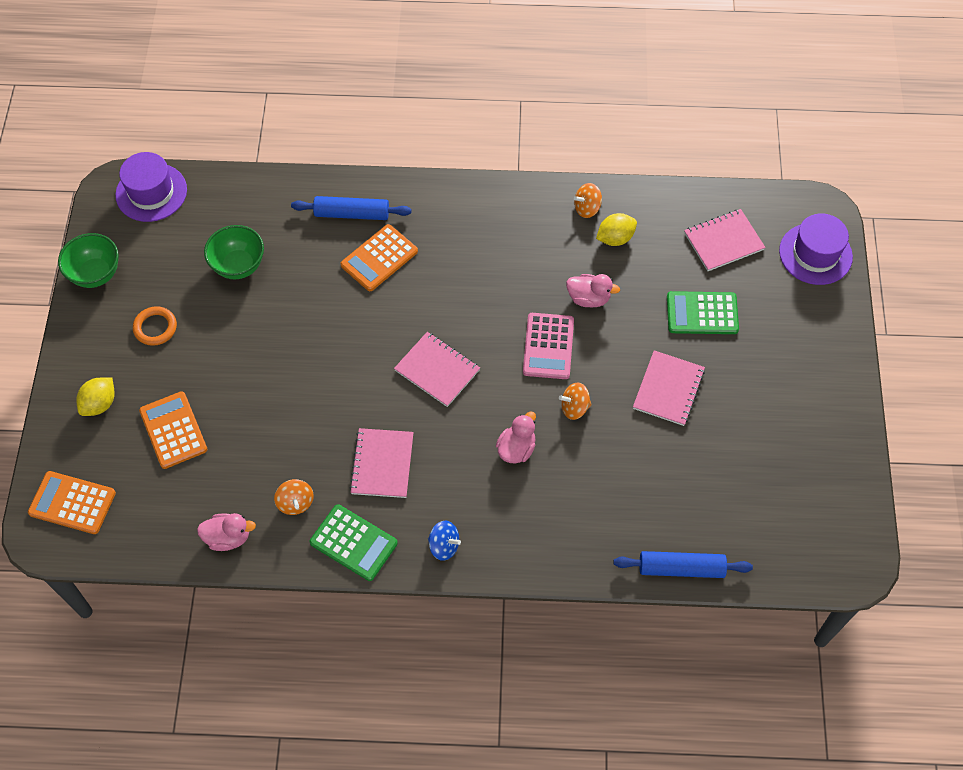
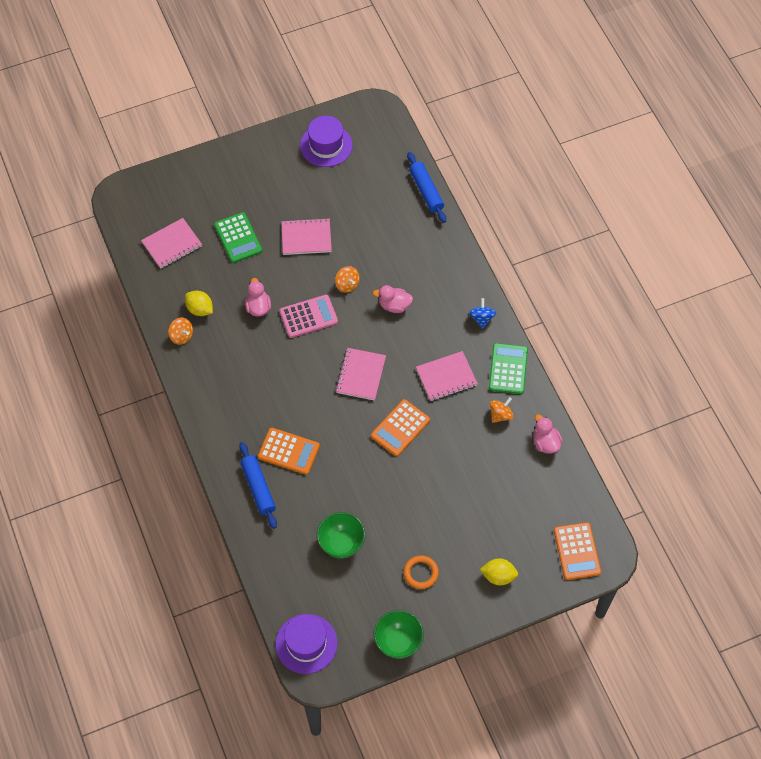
camera: 115 degrees left, 0 degrees up
orange calculator [139,391,208,469] -> orange calculator moved to [371,399,430,456]
pink notebook [684,209,766,271] -> pink notebook turned 75 degrees counterclockwise [141,218,202,269]
purple hat [779,213,853,285] -> purple hat moved to [300,116,353,167]

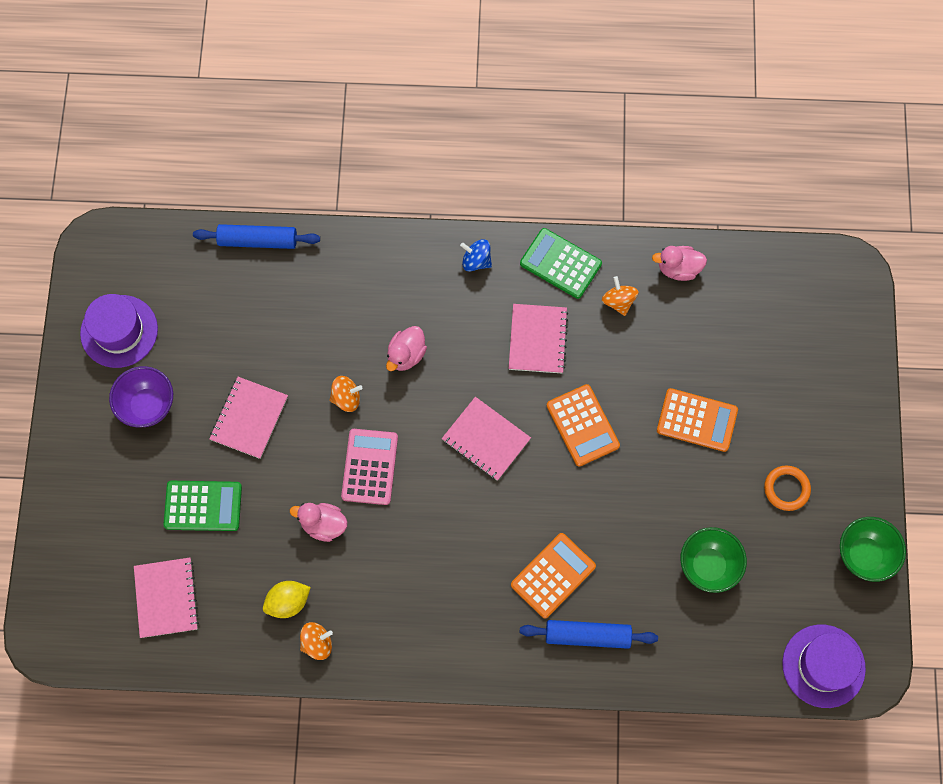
camera: 65 degrees left, 10 degrees up
yellow lemon [480,558,518,585] -> none
orange calculator [554,522,601,580] -> orange calculator moved to [657,388,738,452]
none -> purple bowl [109,366,173,427]

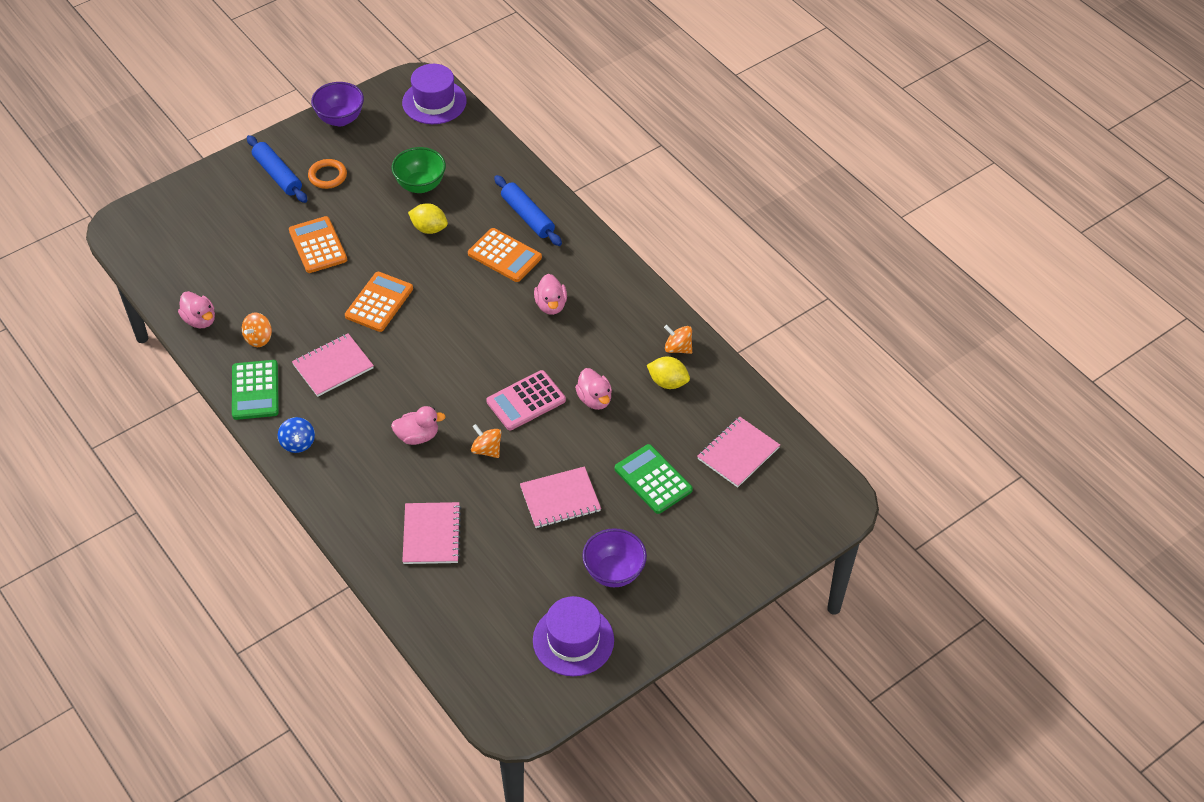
camera: 130 degrees left, 20 degrees down
blue rolling pin [193,224,320,249] -> blue rolling pin moved to [247,135,307,203]
pink notebook [442,397,531,481] -> pink notebook moved to [402,502,461,564]
orange calculator [511,533,596,619] -> orange calculator turned 150 degrees counterclockwise [468,228,542,282]
green bowl [840,517,906,582] -> purple bowl [311,82,364,126]
none -> yellow lemon [408,203,448,234]
none -> pink duck [534,274,567,315]

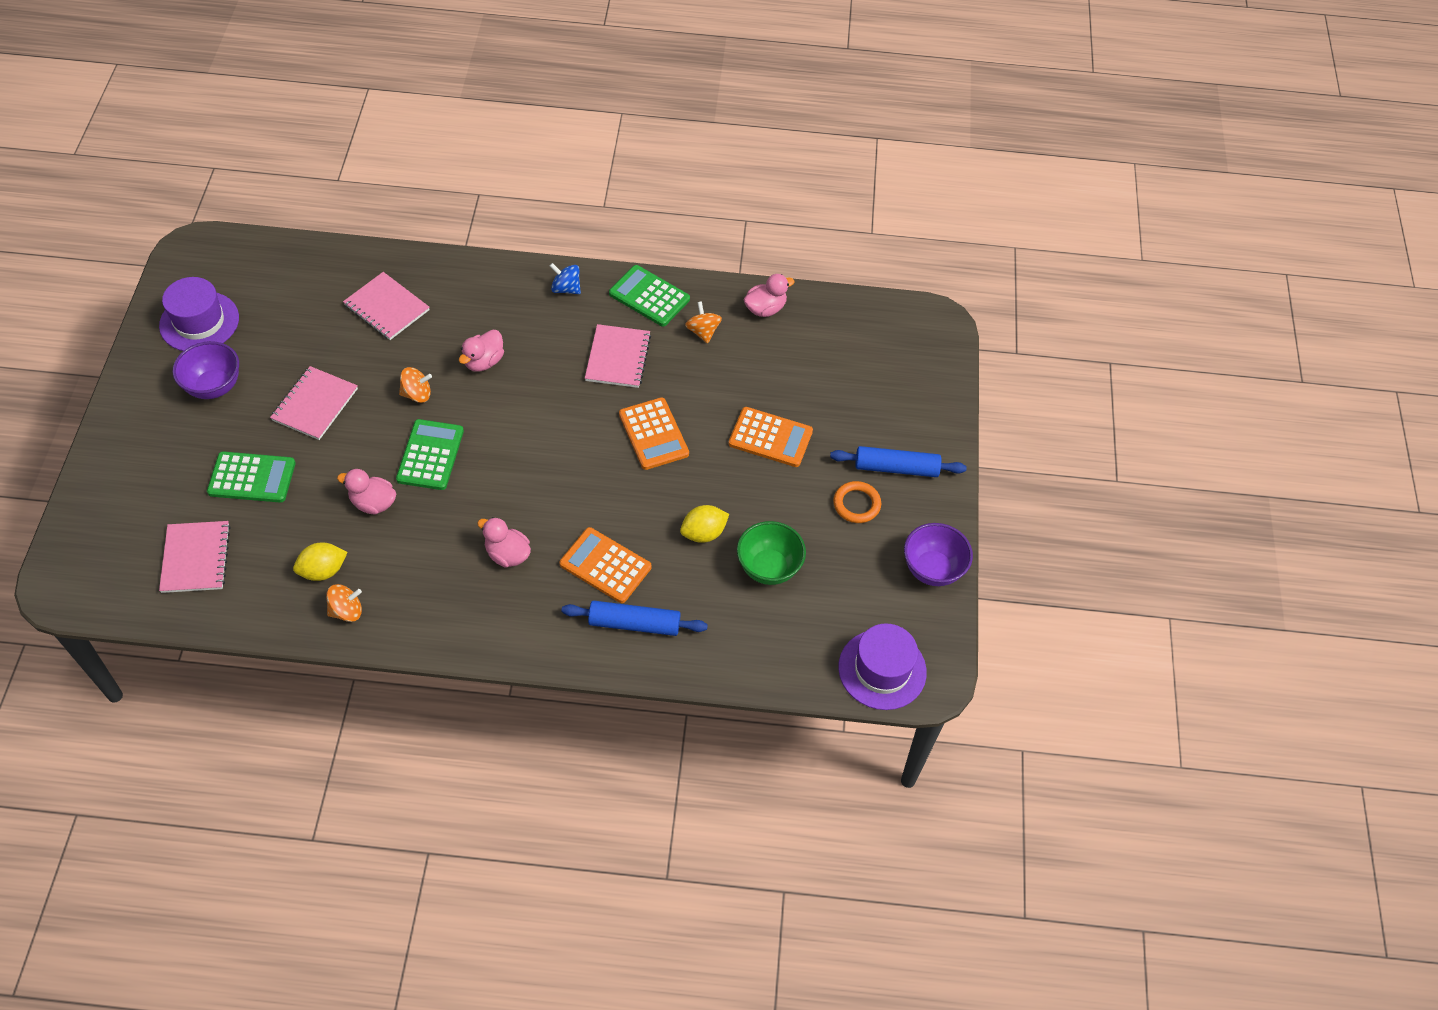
camera: 130 degrees right, 5 degrees up
pink duck [178,291,215,328] -> pink duck turned 150 degrees clockwise [744,274,795,317]
orange calculator [468,228,542,282] -> orange calculator turned 45 degrees clockwise [559,527,651,603]
pink calculator [486,370,566,430] -> green calculator [396,419,464,490]

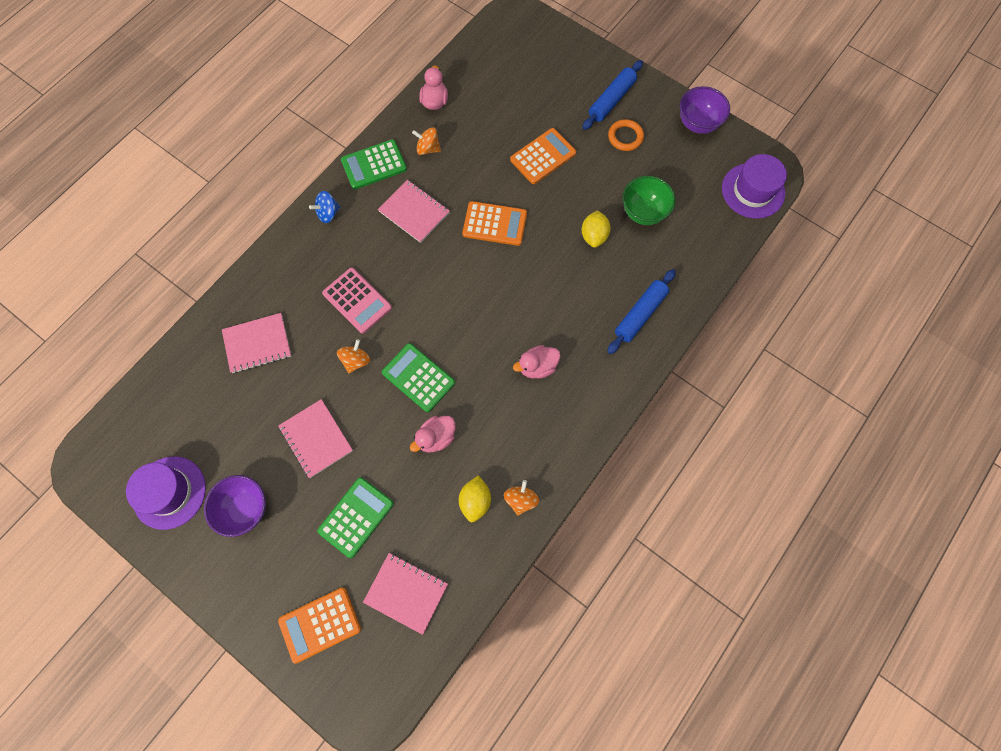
camera: 55 degrees left, 15 degrees up
pink duck [459,330,504,371] -> pink calculator [322,268,392,334]
orange calculator [559,527,651,603] -> orange calculator moved to [278,588,361,664]

